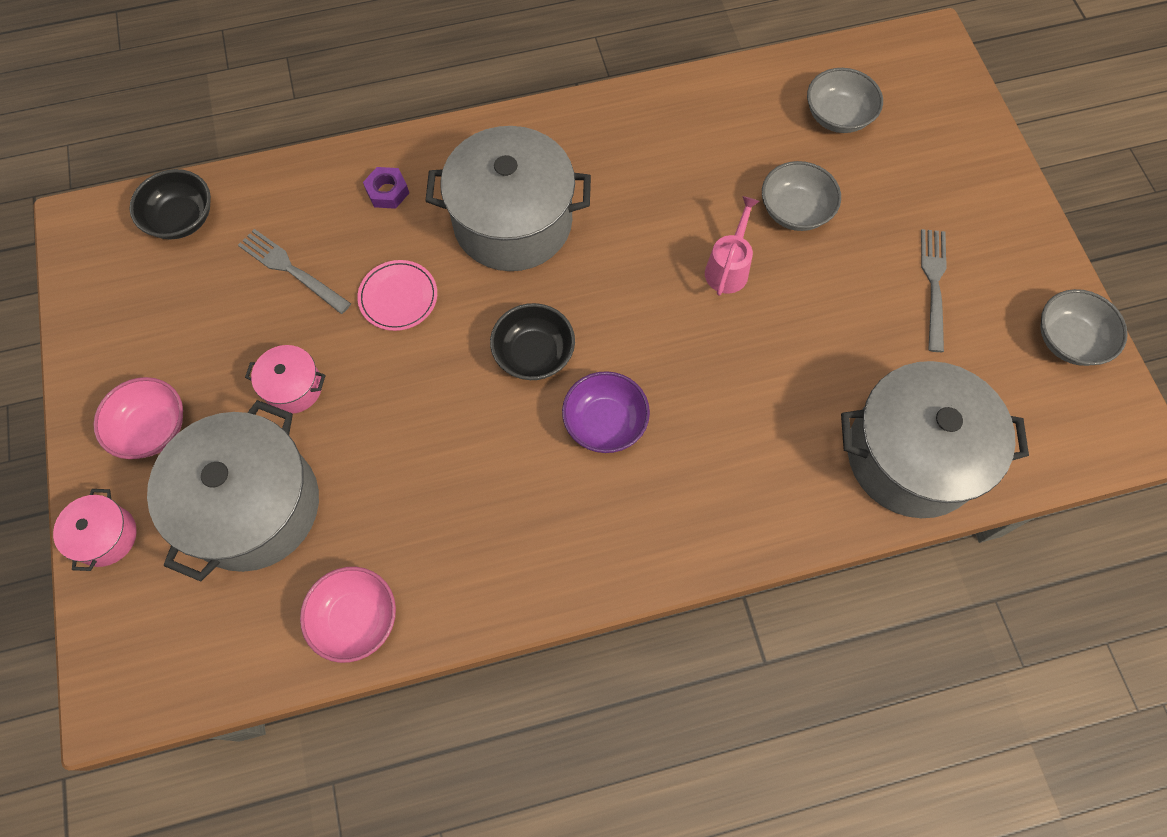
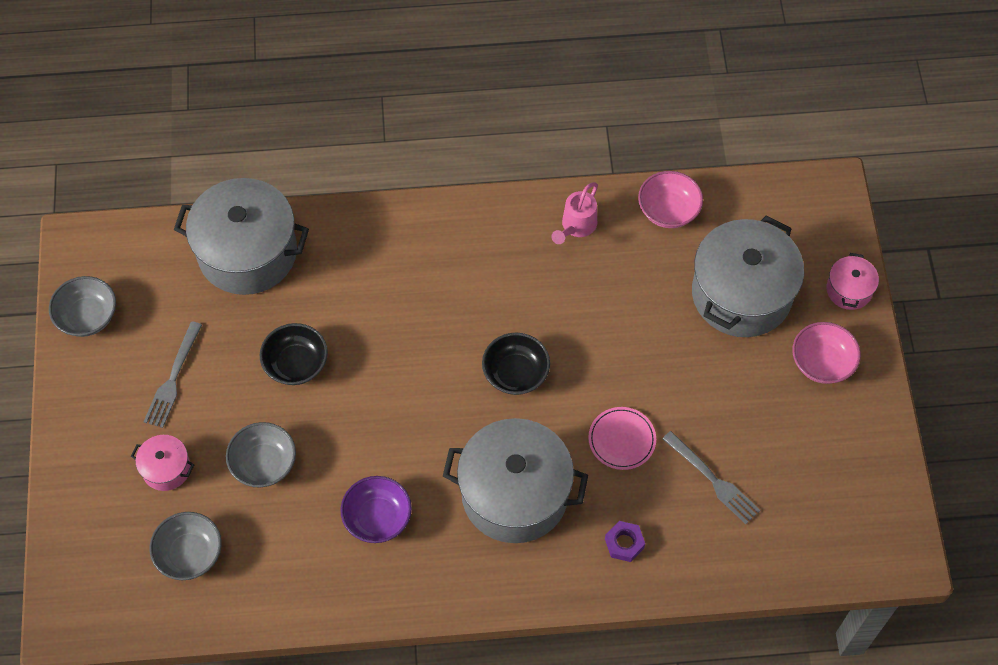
camera: 170 degrees left, 5 degrees down
black bowl [130,169,211,239] -> black bowl moved to [260,323,328,385]
pink pot [245,345,326,413] -> pink pot moved to [131,435,194,491]
purple bowl [562,371,650,453] -> purple bowl moved to [341,476,412,543]
pink watering can [705,196,760,296] -> pink watering can moved to [551,182,598,244]

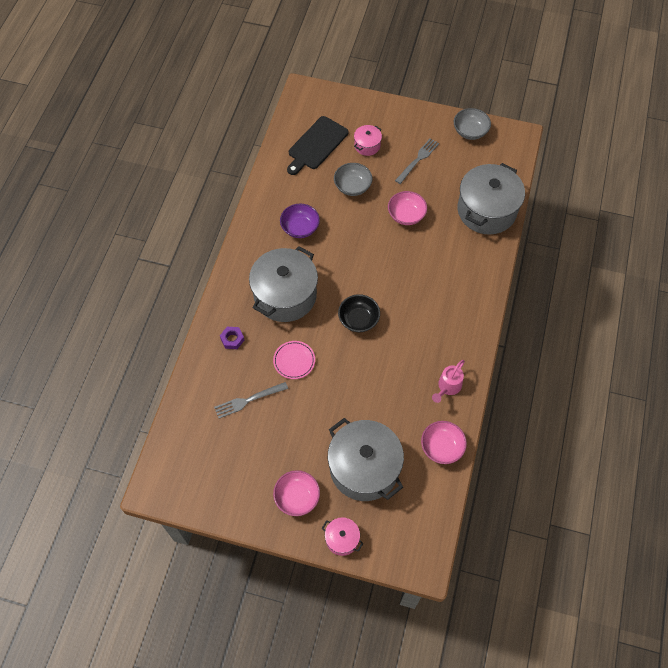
camera: 110 degrees right, 0 degrees up
grey fork [144,322,202,428] -> grey fork turned 90 degrees clockwise [395,138,439,184]
grey bowl [150,512,222,580] -> black cutting board [287,116,348,175]
black bowl [260,323,328,385] -> pink bowl [388,191,427,225]
pink watering can [551,182,598,244] -> pink watering can turned 105 degrees counterclockwise [432,360,465,403]

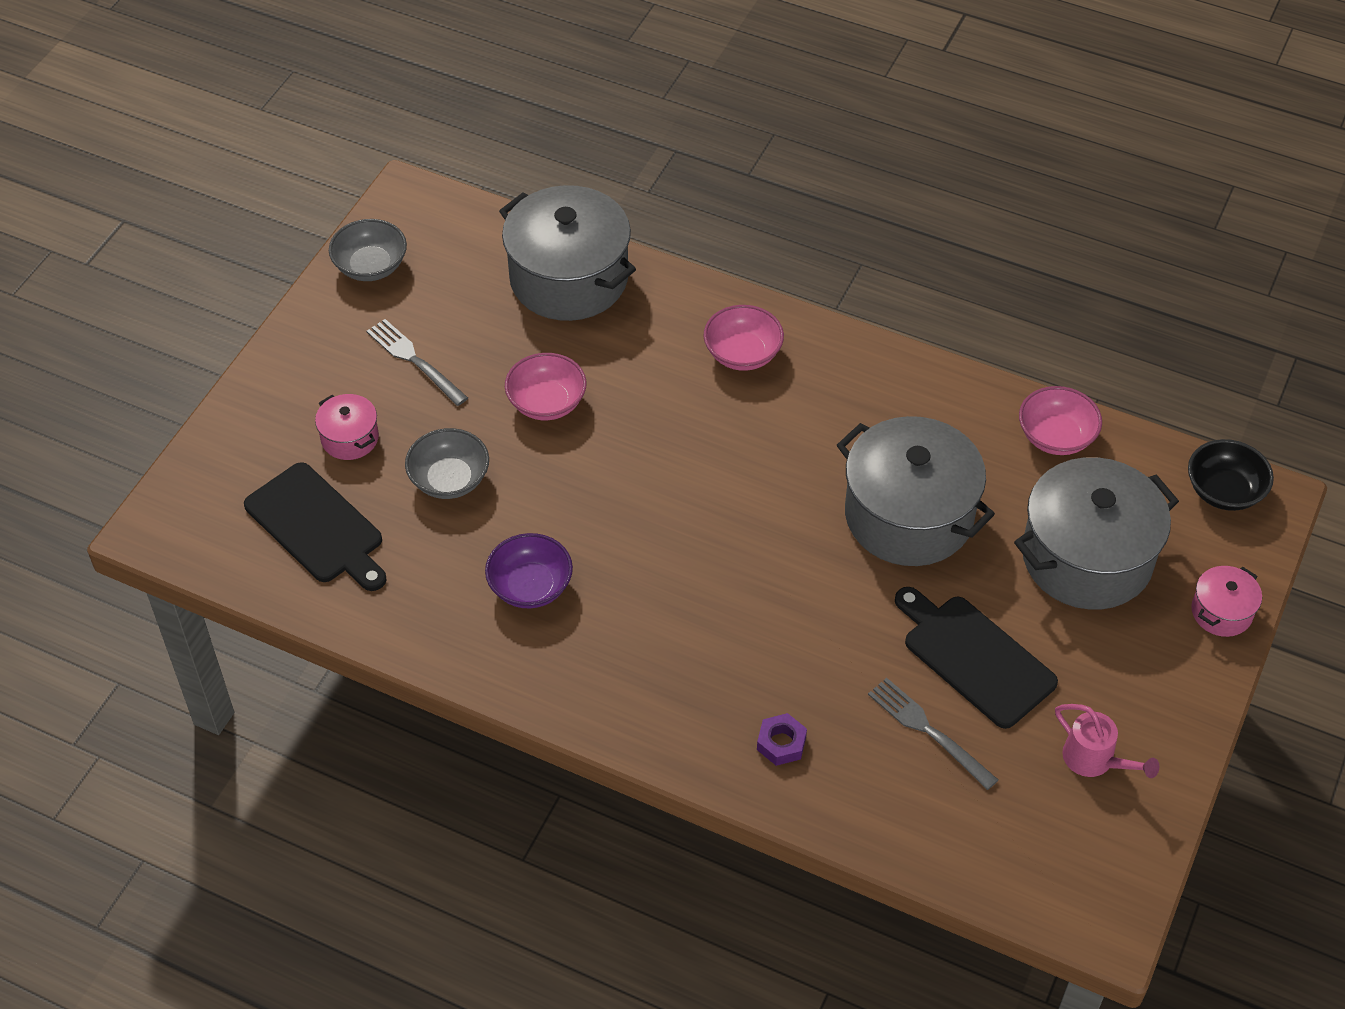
camera: 80 degrees left, 10 degrees down
grey fork [214,382,288,419] -> grey fork turned 150 degrees clockwise [868,678,998,790]
grey pot [249,246,318,322] -> grey pot moved to [837,416,995,566]
pink plate [273,341,315,379] -> none
pink bowl [273,470,320,516] -> pink bowl moved to [704,305,784,371]
black bowl [338,294,380,332] -> black bowl moved to [1188,439,1274,511]
pink watering can [432,360,465,403] -> pink watering can moved to [1055,704,1159,778]
none -> black cutting board [895,587,1058,729]

